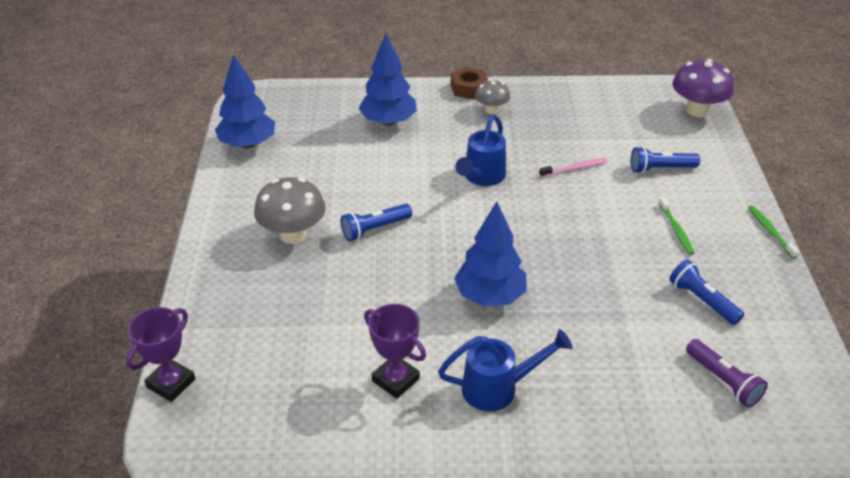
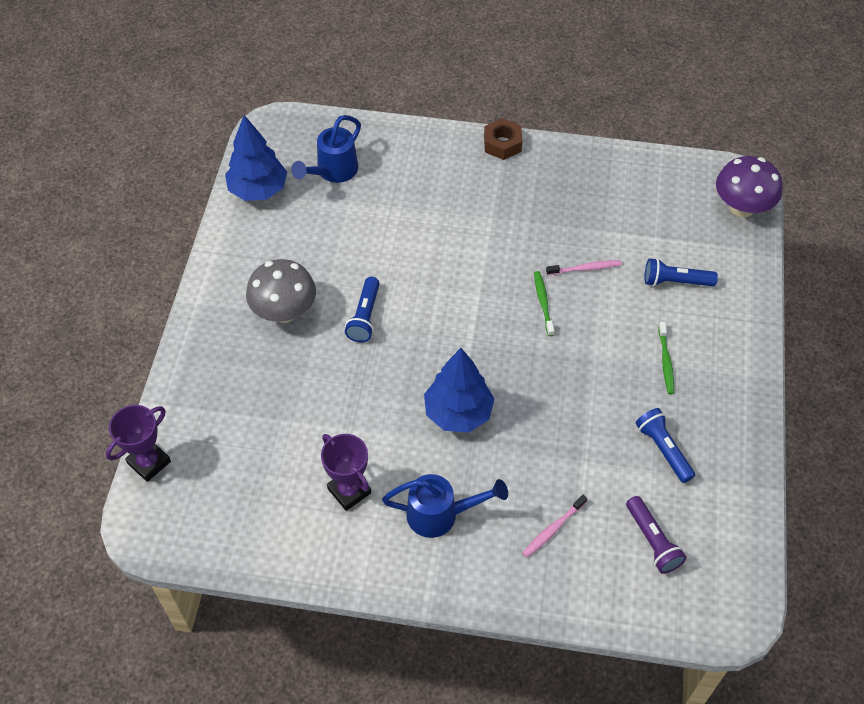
camera: 10 degrees right, 15 degrees up
blue flashlight [341,204,412,241] -> blue flashlight turned 60 degrees counterclockwise [345,277,380,342]
blue tree [359,34,417,126] -> none
blue watering can [455,114,506,186] -> blue watering can moved to [291,115,361,183]
grey mushroom [475,79,510,114] -> none
green toothbrush [748,205,800,259] -> green toothbrush moved to [534,271,554,336]
none -> pink toothbrush [522,495,587,558]

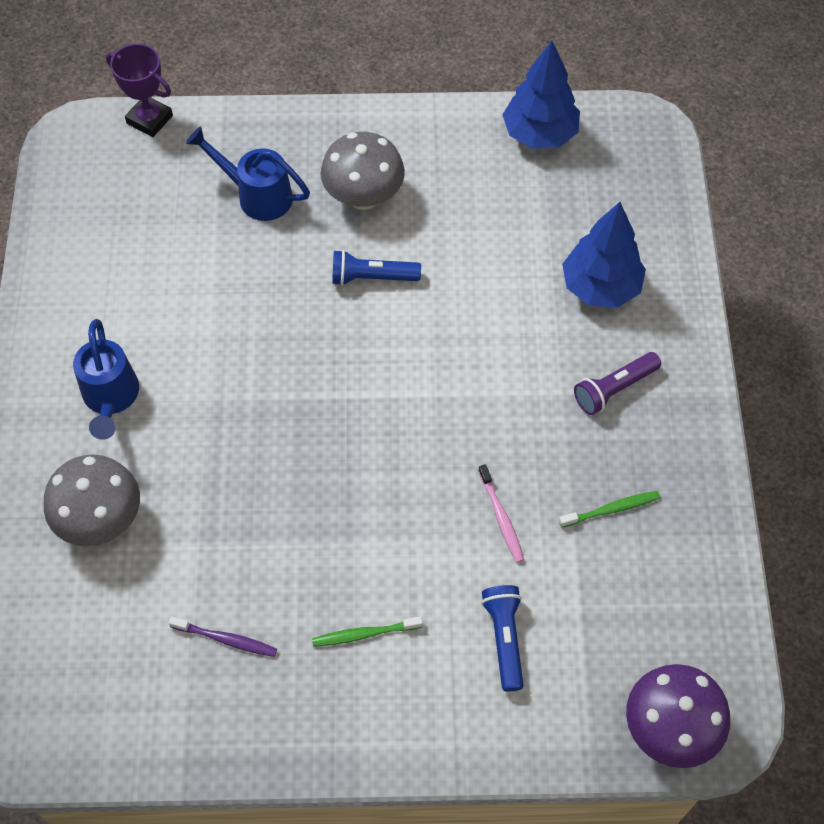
camera: 80 degrees right, 5 degrees up
blue watering can [291,115,361,183] -> blue watering can moved to [186,126,310,221]
purple trophy [321,434,371,511] -> none
blue tree [424,348,495,432] -> blue tree moved to [562,202,646,308]
brown nut [484,118,522,160] -> none
pink toothbrush [522,495,587,558] -> grey mushroom [44,454,140,546]
green toothbrush [534,271,554,336] -> green toothbrush moved to [559,491,660,528]
purple flashlight [626,496,687,574] -> purple flashlight moved to [574,352,661,415]
blue flashlight [636,408,695,483] -> purple toothbrush [169,616,277,657]

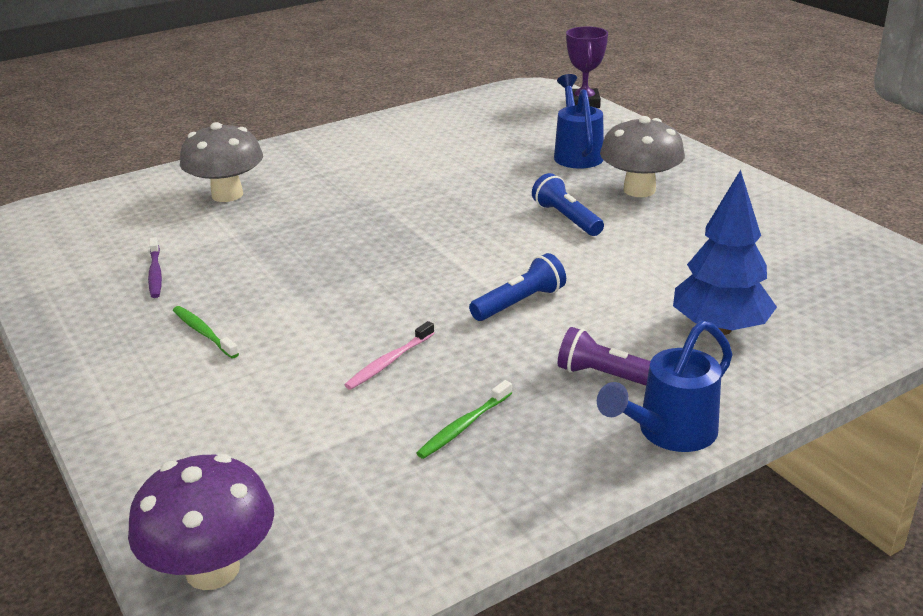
camera: 60 degrees right, 30 degrees down
blue watering can [73,319,139,440] -> blue watering can moved to [597,320,733,452]
blue flashlight [481,585,524,691] -> blue flashlight moved to [469,253,566,321]
blue tree [502,41,580,149] -> none
green toothbrush [559,491,660,528] -> green toothbrush turned 90 degrees clockwise [416,380,512,459]

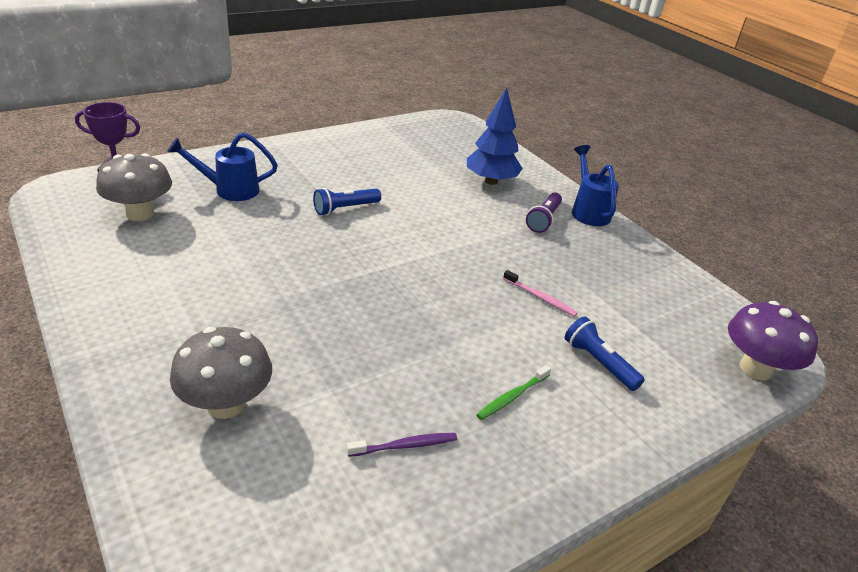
camera: 95 degrees left, 5 degrees up
green toothbrush [416,380,512,459] -> none
blue flashlight [469,253,566,321] -> blue flashlight moved to [565,316,645,391]
blue watering can [597,320,733,452] -> blue watering can turned 150 degrees counterclockwise [572,145,619,226]
grey mushroom [600,116,685,197] -> grey mushroom moved to [96,153,172,221]

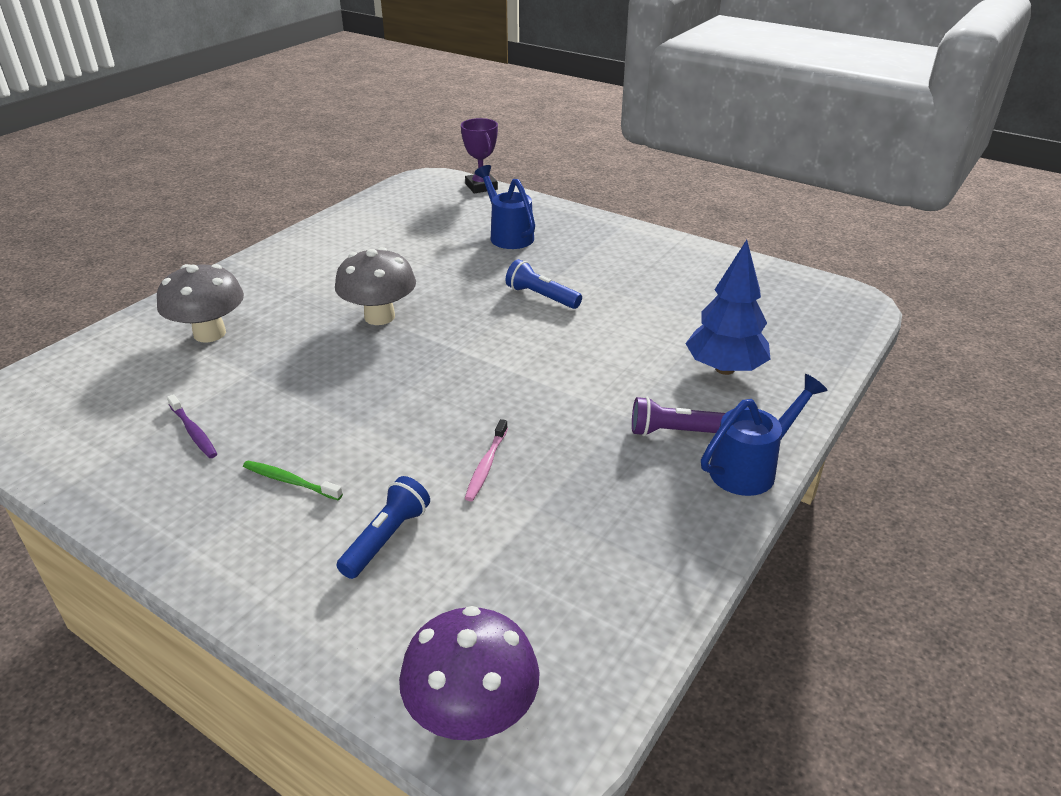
camera: 70 degrees right, 0 degrees up
grey mushroom [96,153,172,221] -> grey mushroom moved to [335,247,416,325]

